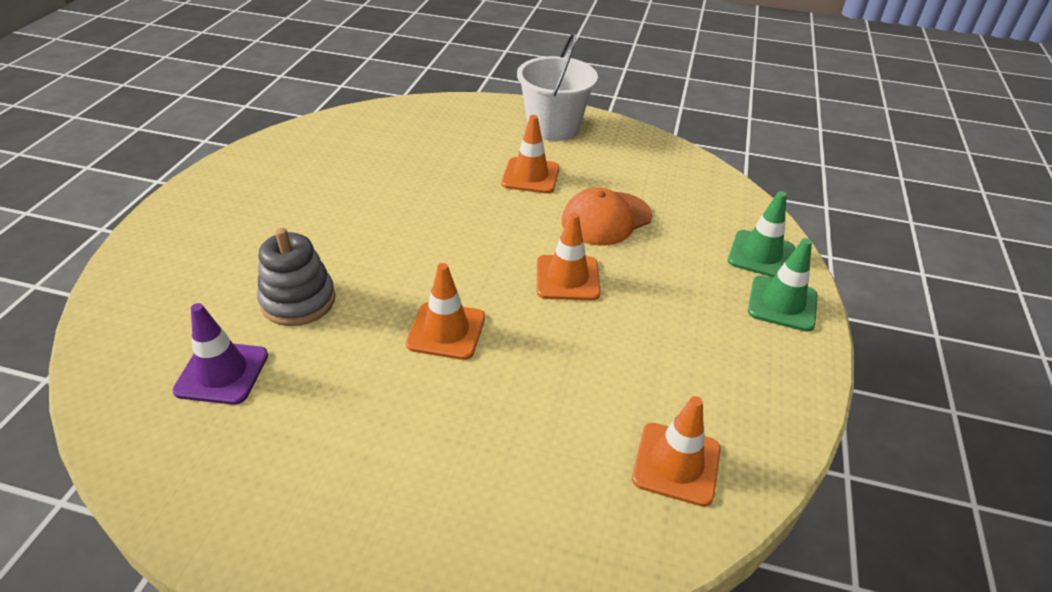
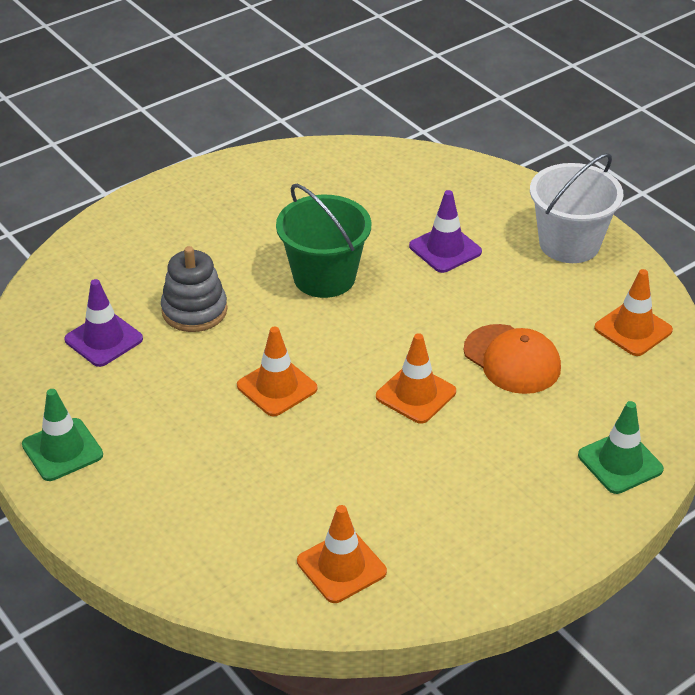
camera: 40 degrees right, 0 degrees up
orange traffic cone [502,115,560,193] -> orange traffic cone moved to [594,269,673,356]
orange cap [562,188,652,246] -> orange cap turned 135 degrees counterclockwise [464,324,561,394]
green traffic cone [748,238,818,332] -> green traffic cone moved to [22,389,103,481]
none -> green bucket [276,184,371,298]
none -> purple traffic cone [409,190,482,273]

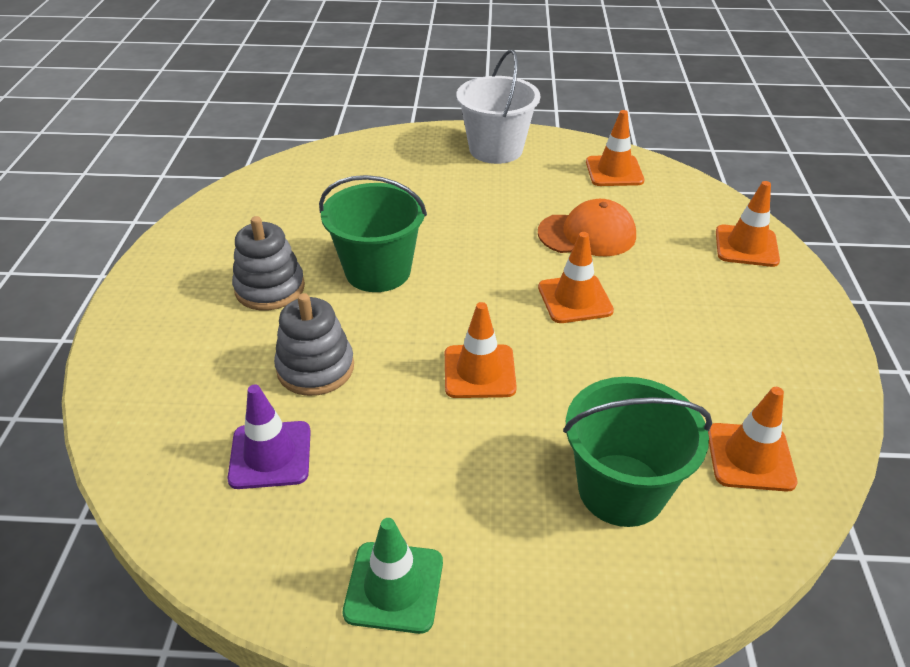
camera: 50 degrees left, 0 degrees up
purple traffic cone [409,190,482,273] -> none
green traffic cone [578,401,664,494] -> orange traffic cone [716,181,780,267]
none -> grey stacking toy [232,216,305,310]
none -> green bucket [563,377,712,527]

